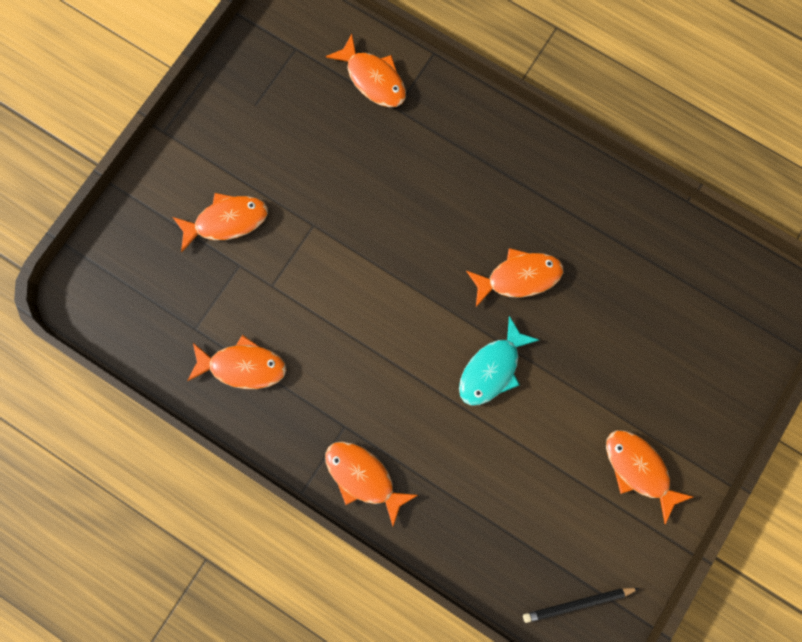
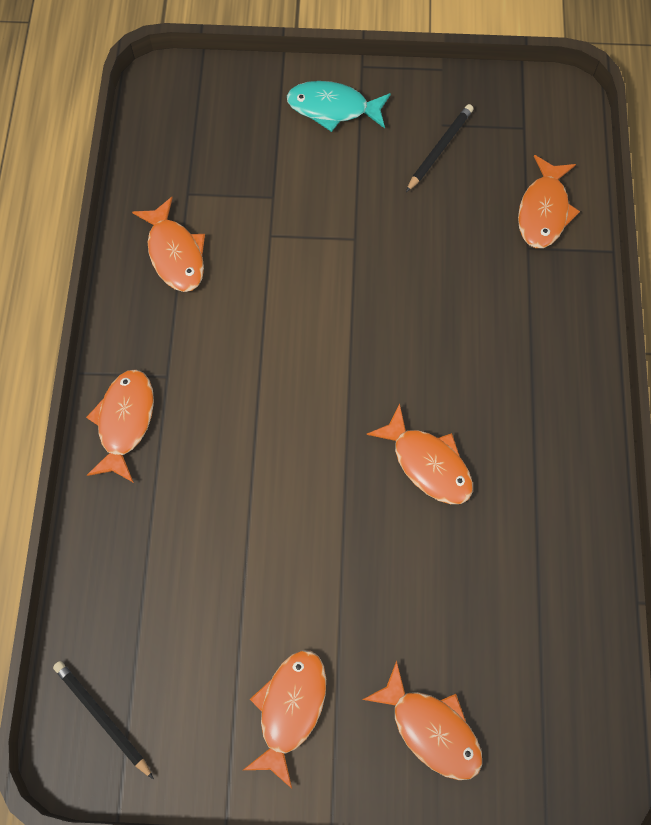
camera: 60 degrees right, 10 degrees down
orange fish [173,193,268,252] -> orange fish moved to [362,661,482,780]
turquoise fish [459,316,539,406] -> turquoise fish moved to [287,81,391,132]
none -> black pencil [406,104,474,192]

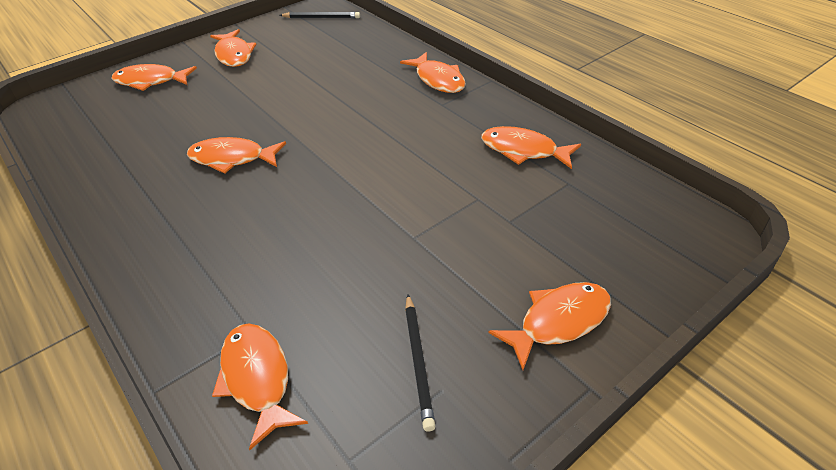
camera: 140 degrees right, 25 degrees down
turquoise fish [287,81,391,132] -> orange fish [489,282,611,370]

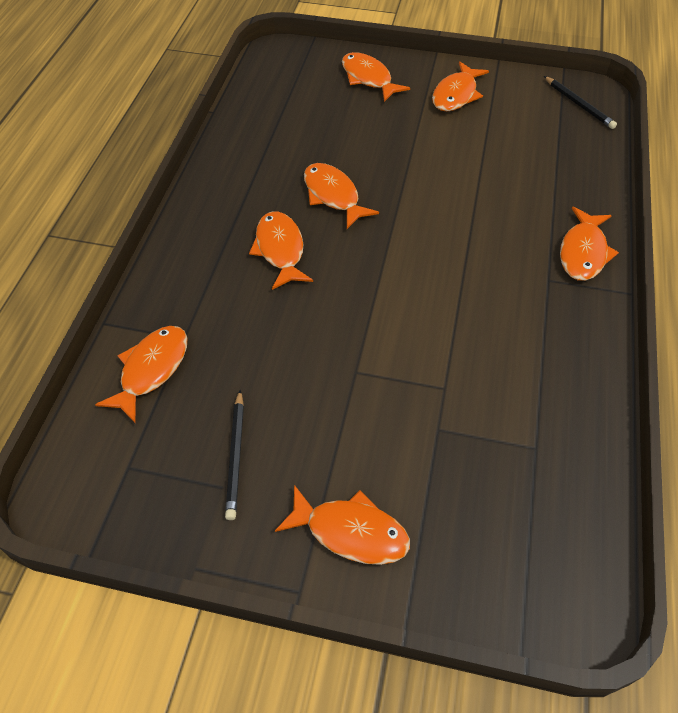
camera: 50 degrees right, 10 degrees up
black pencil [405,294,435,432] -> black pencil turned 45 degrees counterclockwise [225,390,244,520]
orange fish [481,126,581,169] -> orange fish moved to [249,212,313,290]

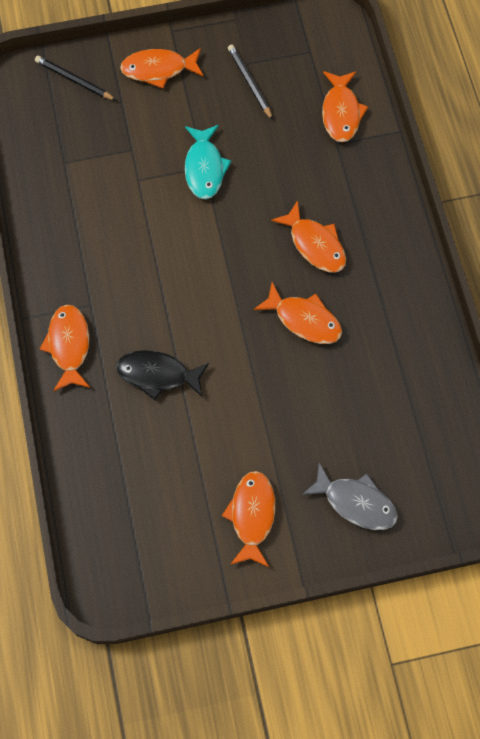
camera: 155 degrees right, 15 degrees up
orange fish [342,52,410,102] -> grey fish [302,462,398,530]
black pencil [544,76,617,129] -> black pencil moved to [35,56,117,101]
none -> black fish [116,350,209,400]
none -> turquoise fish [185,125,232,199]

